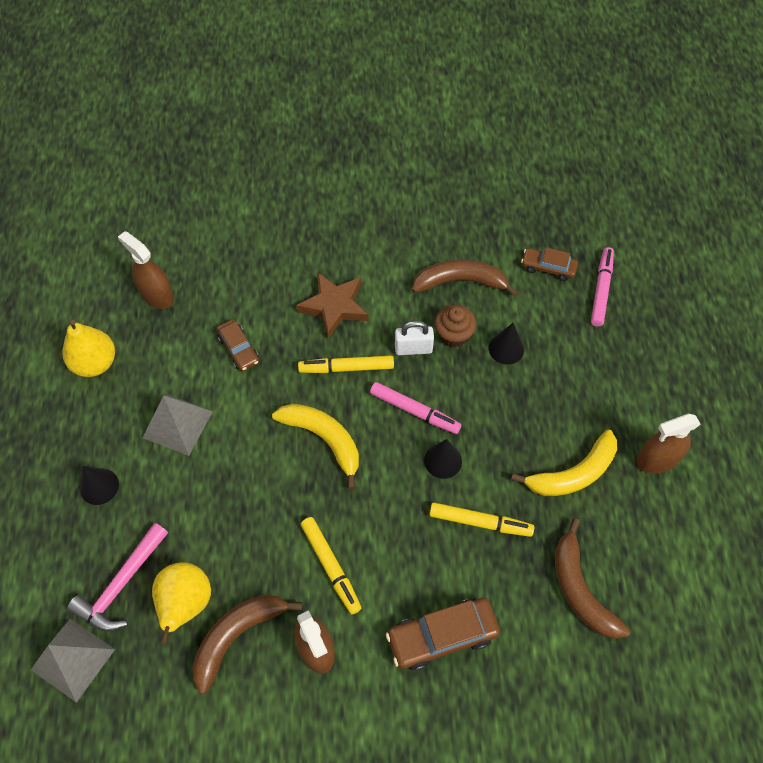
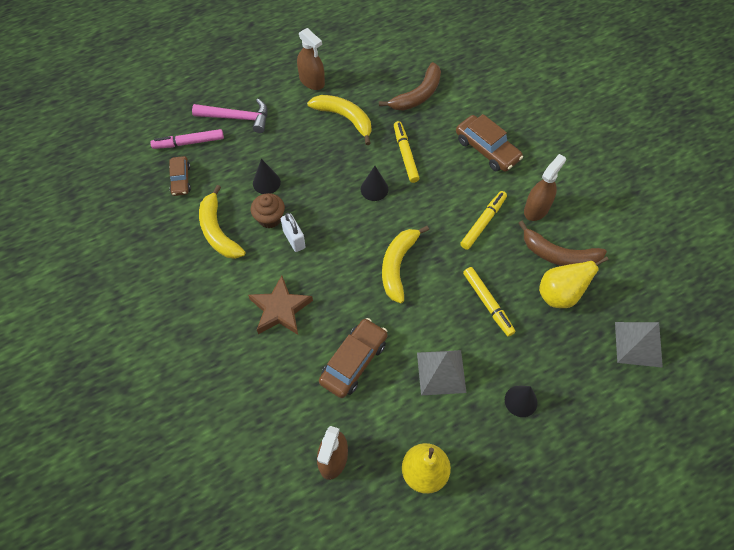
camera: 115 degrees left, 0 degrees up
pink hammer [67,522,168,632] -> pink hammer moved to [192,99,268,133]
brown car [216,319,259,371] -> brown car [319,318,387,398], size x1.61
yellow marker [298,355,394,373] -> yellow marker moved to [463,267,516,337]
pink marker [370,382,461,434] -> none
brown banana [412,260,518,297] -> yellow banana [199,185,245,259]

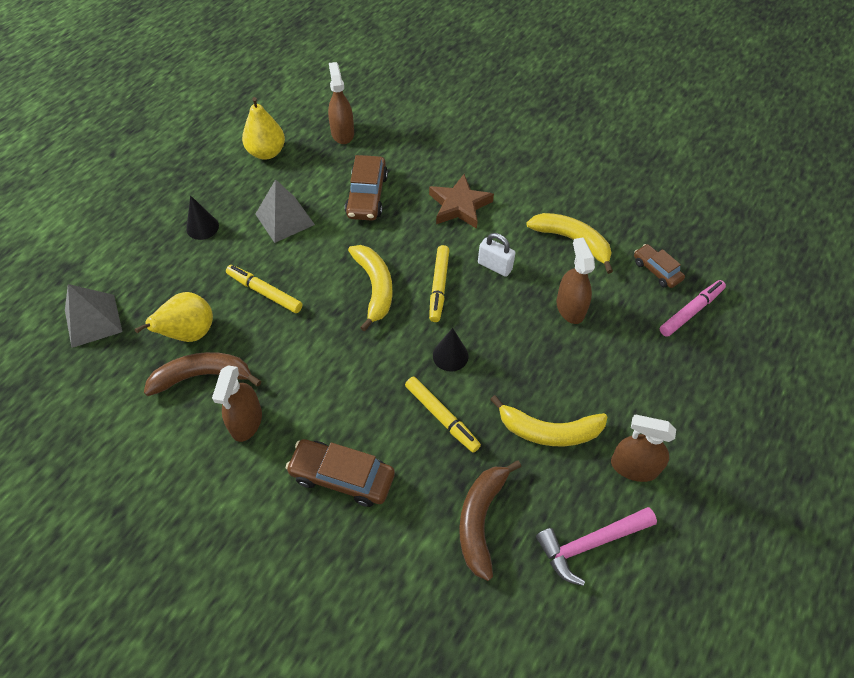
camera: 150 degrees right, 5 degrees down
pink hammer [192,99,268,133] -> pink hammer moved to [536,507,657,586]
brown cupcake [251,193,285,228] -> none
black cone [253,159,281,194] -> brown spray bottle [556,238,595,324]
yellow marker [460,191,507,250] -> yellow marker moved to [429,245,449,322]

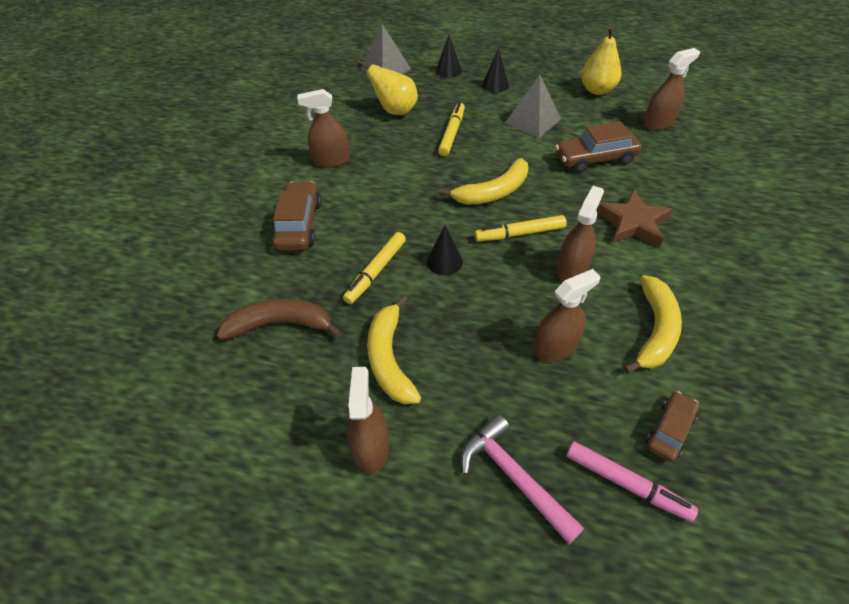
camera: 75 degrees right, 5 degrees down
brown banana [144,352,261,396] -> none
white padlock [478,233,515,277] -> brown spray bottle [557,186,604,282]
pink hammer [536,507,657,586] -> pink hammer moved to [461,414,584,544]
none -> black cone [436,35,462,78]

